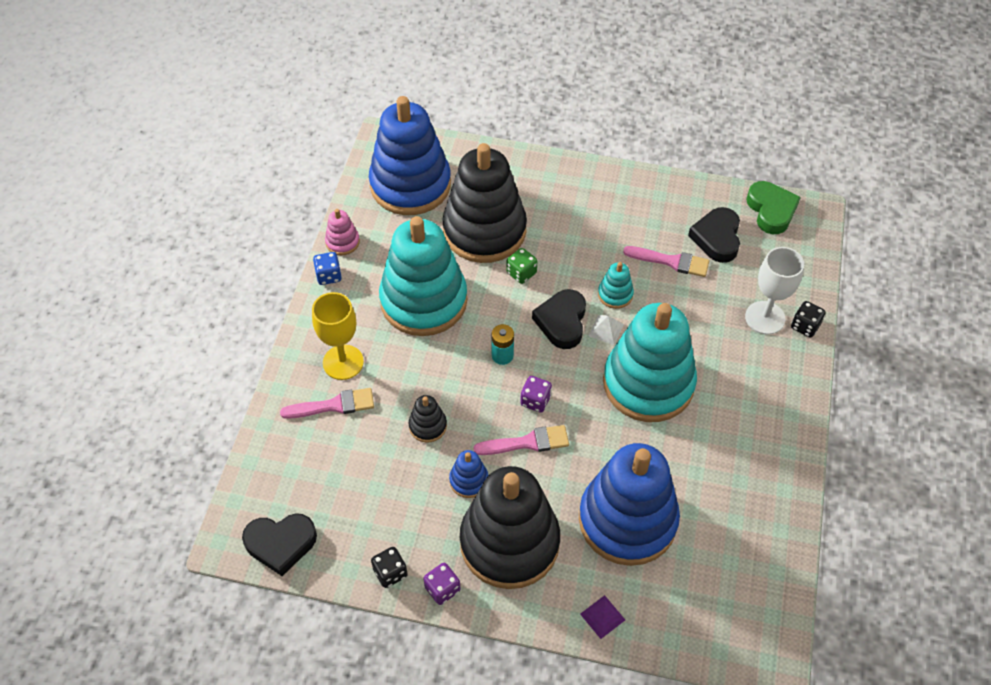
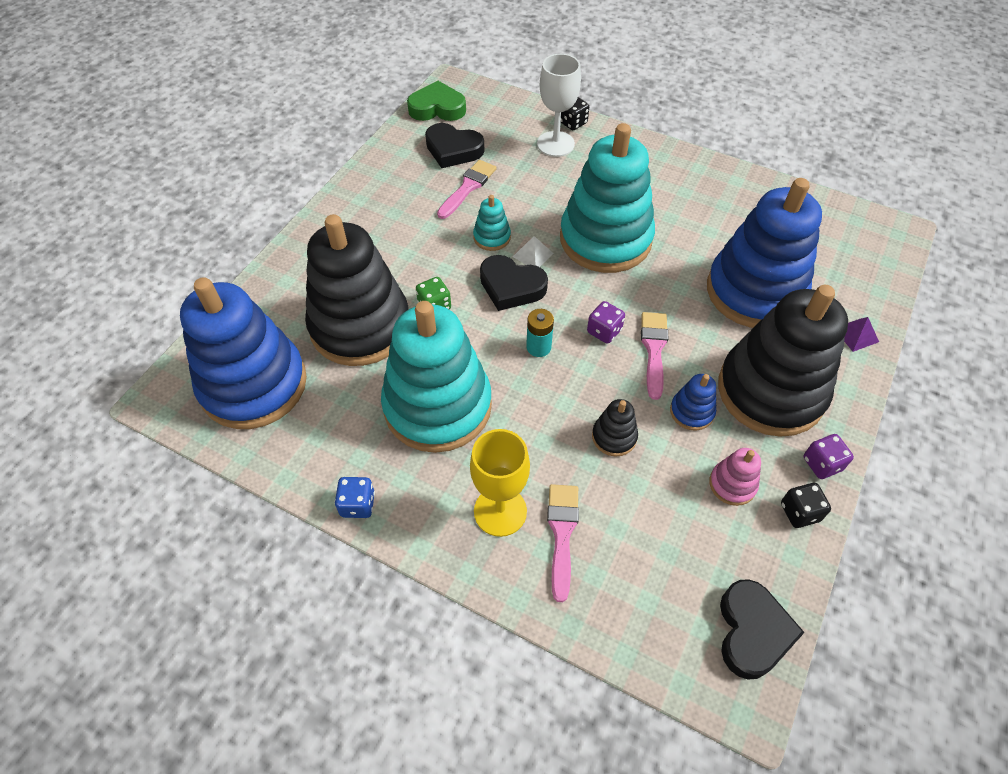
camera: 75 degrees left, 0 degrees up
pink stacking toy [325,209,360,255] -> pink stacking toy moved to [709,448,761,506]

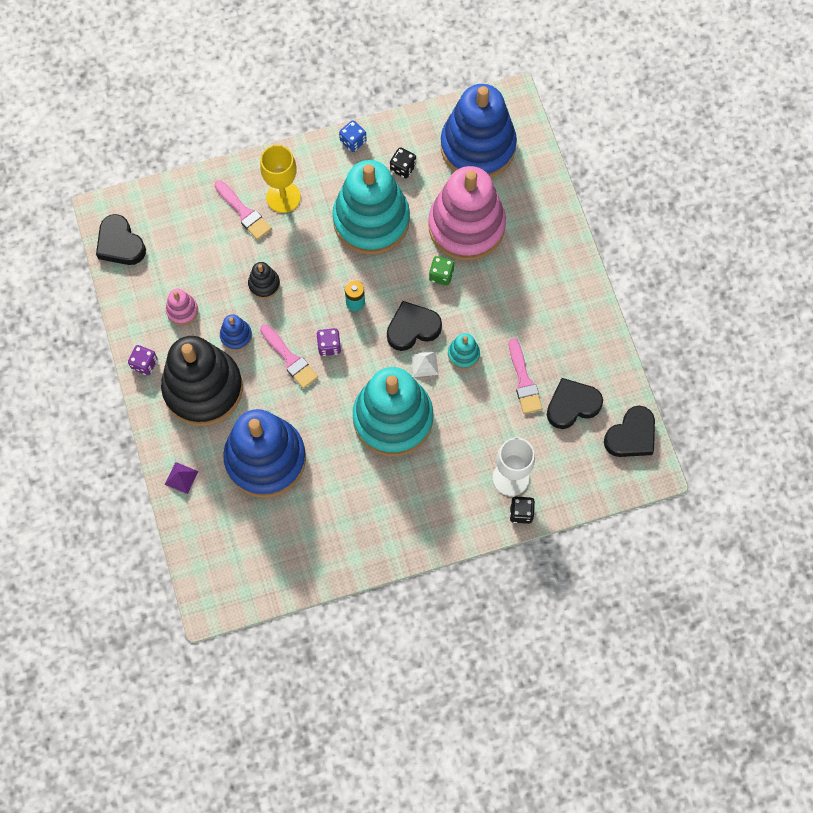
camera: 135 degrees right, 15 degrees up
black stacking toy [305,214,408,366] -> pink stacking toy [428,166,506,260]
green heart [407,81,466,121] -> black heart [604,406,655,457]
black dice [781,483,831,528] -> black dice moved to [390,147,416,178]

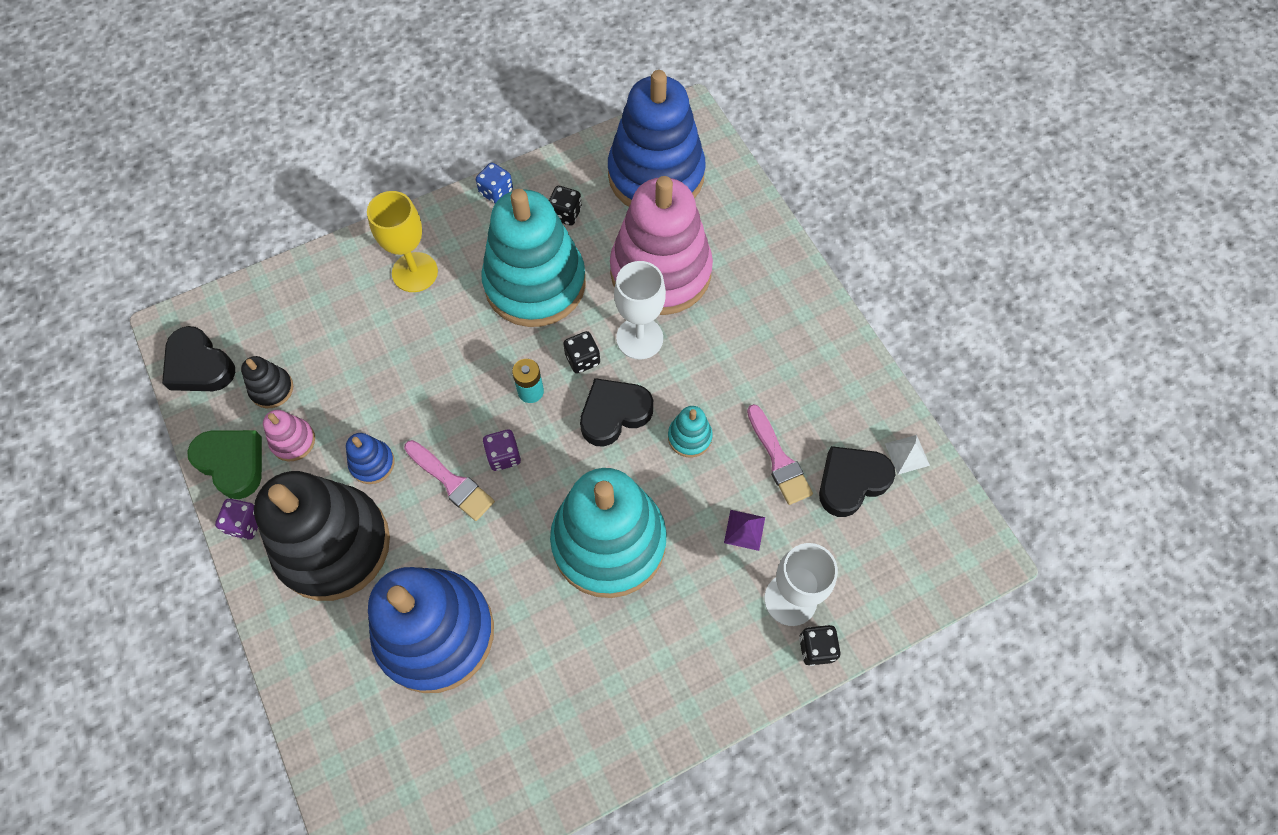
camera: 10 degrees left, 5 degrees down
purple pyramid [164,462,199,494] -> purple pyramid moved to [724,510,765,551]
pink brush [215,180,272,240] -> none
black stacking toy [248,262,280,299] -> black stacking toy moved to [241,356,293,408]
white pyramid [411,351,439,377] -> white pyramid moved to [885,435,930,474]
green dice [429,256,454,285] -> white goblet [614,261,666,360]
black heart [604,406,655,457] -> none
none -> green heart [187,430,262,499]
none -> black dice [563,331,600,374]

